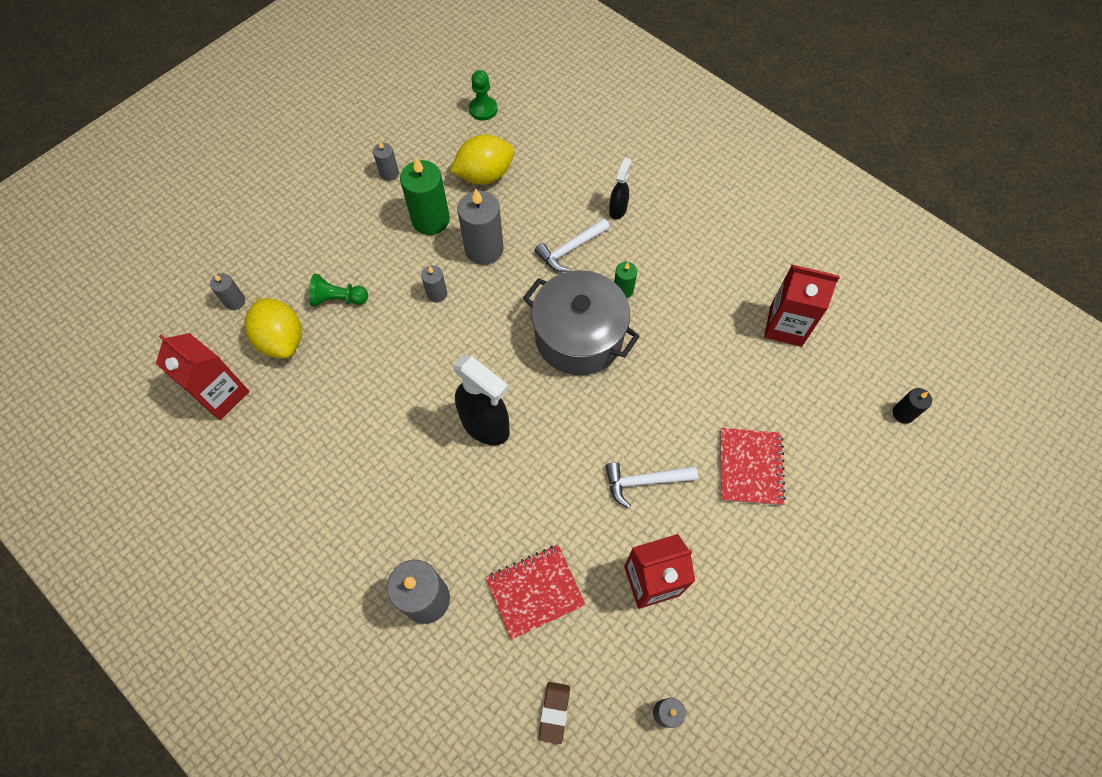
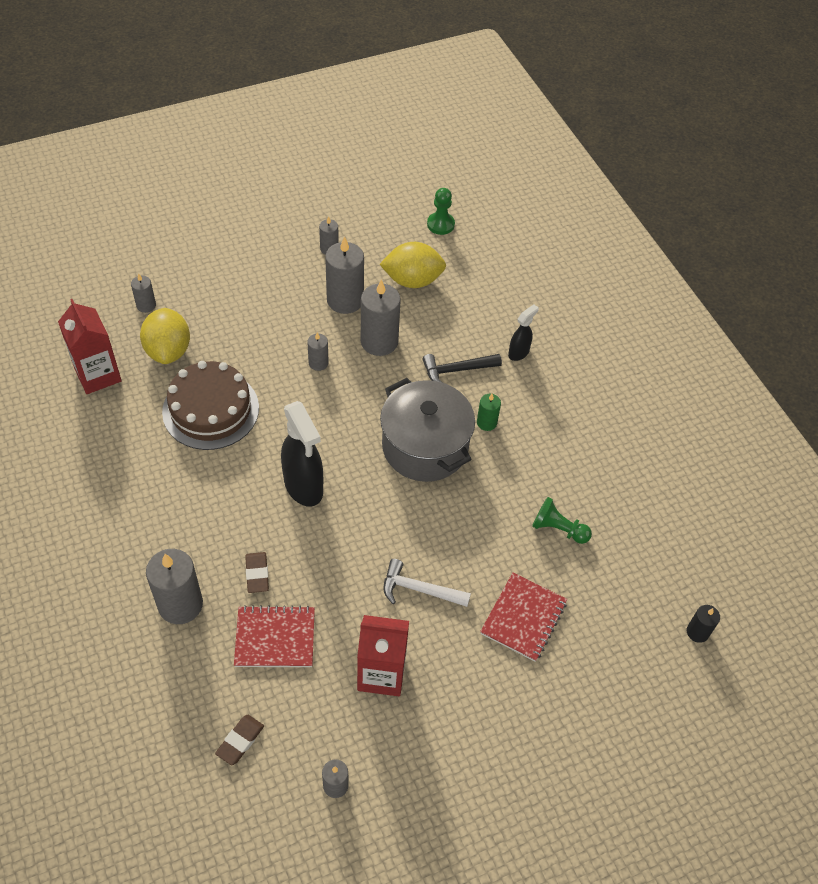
camera: 20 degrees right, 10 degrees down
green pawn [309,274,368,307] -> green pawn moved to [532,497,592,544]
green candle [400,157,450,235] -> grey candle [325,237,364,314]
white hammer [534,218,610,272] -> black hammer [423,354,502,383]
red carton [764,264,840,347] -> none
none -> brown cake [162,361,259,450]
none -> brown eraser [245,552,269,593]

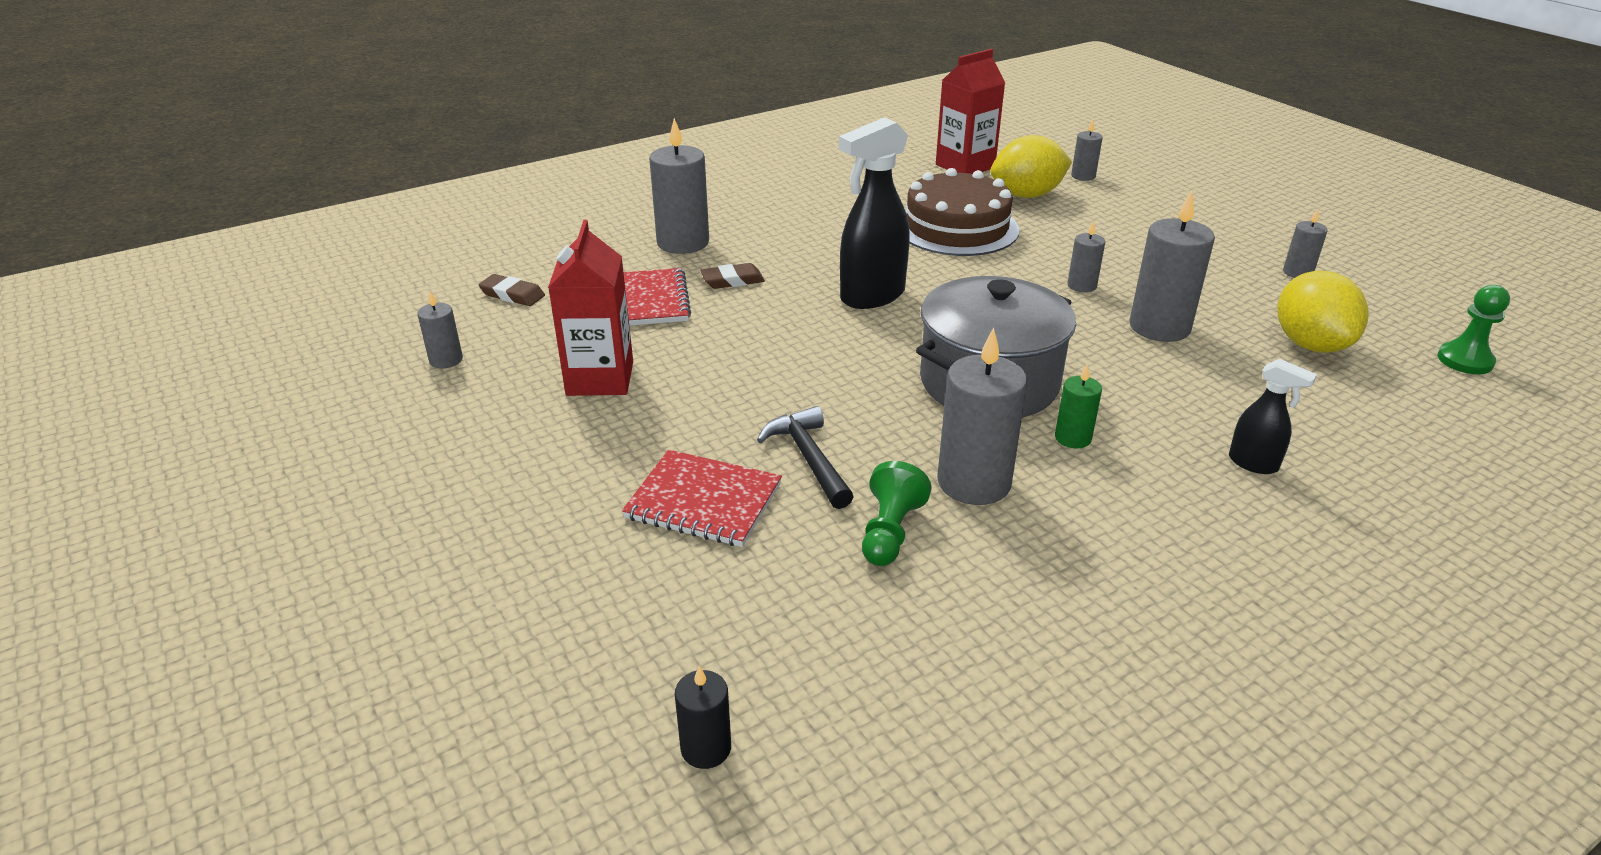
camera: 85 degrees right, 20 degrees down
grey candle [325,237,364,314] -> grey candle moved to [937,327,1028,505]
white hammer [383,559,471,607] -> none
black hammer [423,354,502,383] -> black hammer moved to [757,406,854,509]

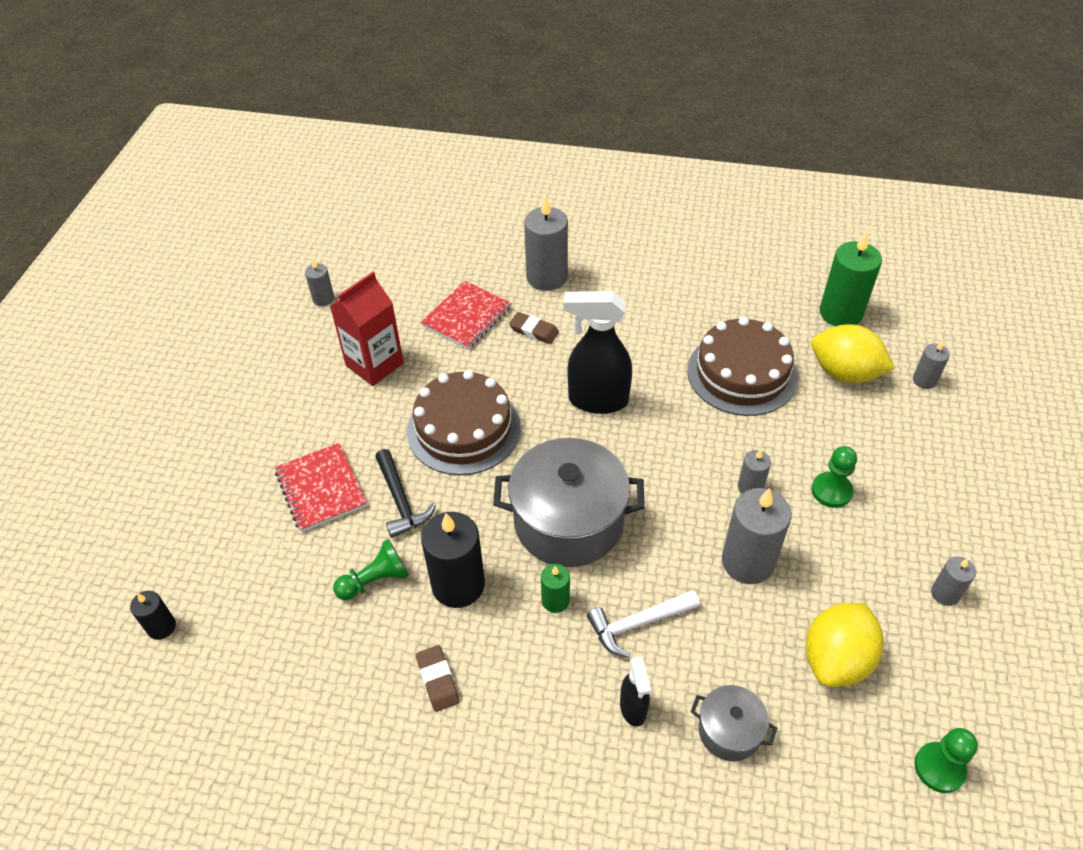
camera: 45 degrees right, 15 degrees up
brown eraser [478,274,545,306] -> brown eraser moved to [416,645,460,712]
black hammer [757,406,854,509] -> black hammer turned 135 degrees clockwise [375,449,436,538]
red carton [936,49,1005,174] -> green candle [819,231,882,326]
grey candle [937,327,1028,505] -> black candle [421,512,485,608]
none -> brown cake [407,370,521,475]
none -> white hammer [587,590,700,658]
none -> grey pot [691,685,777,761]
none -> green pawn [812,446,857,508]

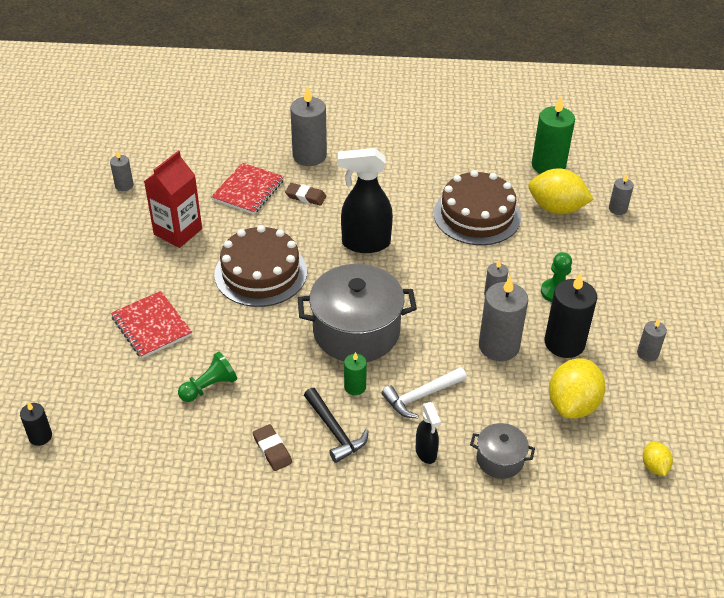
camera: 10 degrees left, 5 degrees down
black hammer [375,449,436,538] -> black hammer moved to [304,388,369,463]
black candle [421,512,485,608] -> black candle moved to [544,273,597,358]
green pawn [914,728,978,793] -> yellow lemon [643,441,673,476]

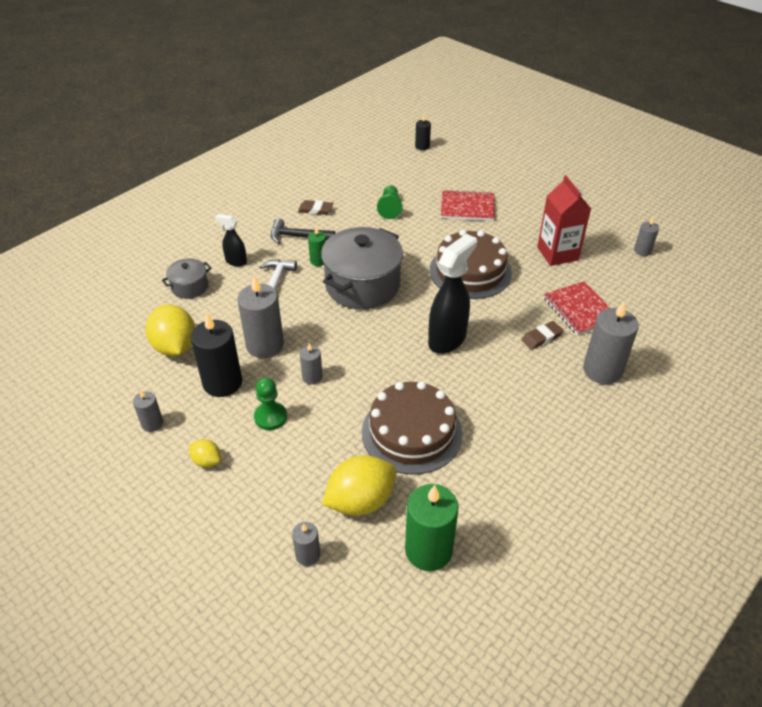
camera: 130 degrees right, 0 degrees up
yellow lemon [643,441,673,476] -> yellow lemon moved to [189,439,221,468]

